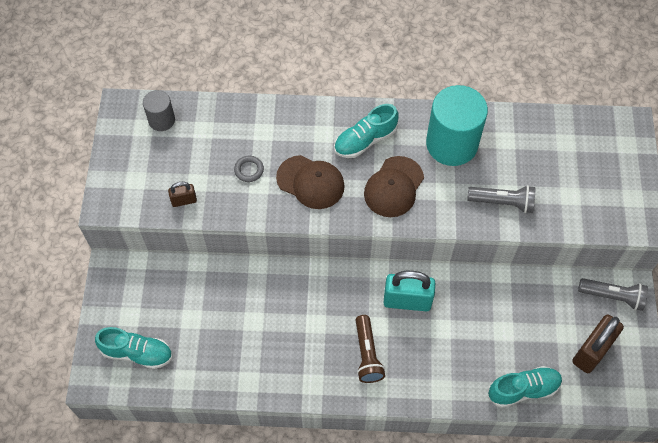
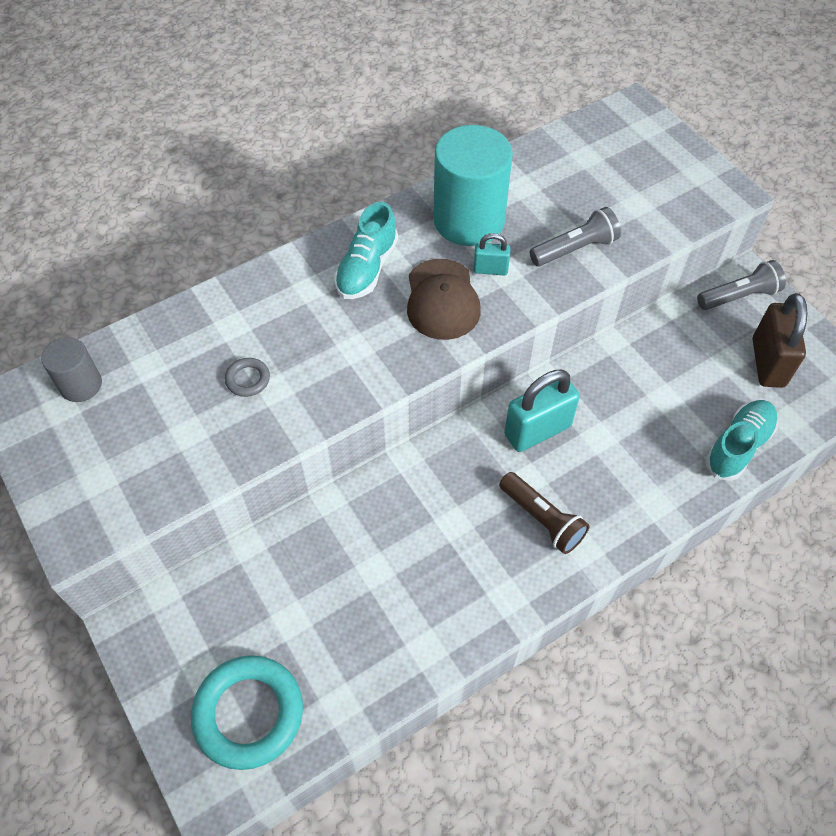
camera: 35 degrees left, 5 degrees down
turquoise shoe [95,327,172,369] -> turquoise ring [191,655,303,770]
brown padlock [168,182,197,207] -> none
brown cap [276,155,345,209] -> none
none -> turquoise padlock [473,233,511,275]

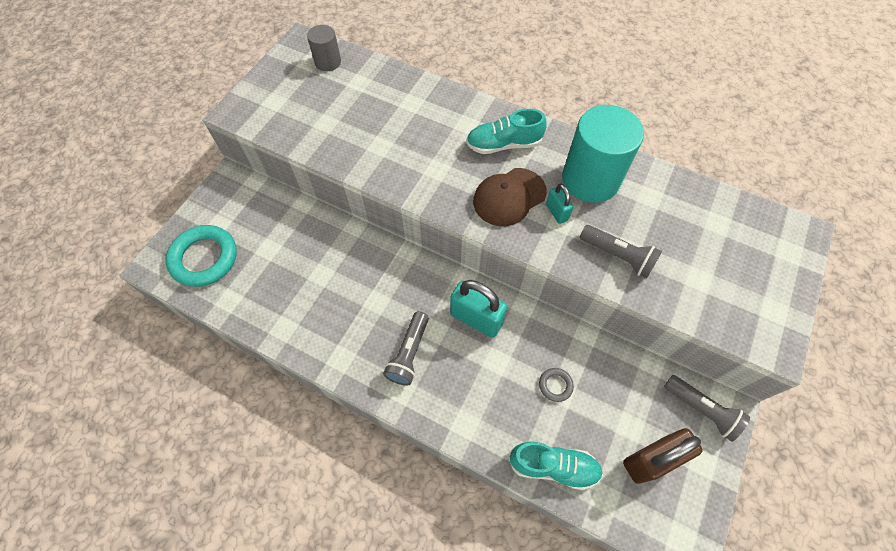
camera: 60 degrees right, 5 degrees up
grey ring [225,358,270,397] -> grey ring moved to [539,368,574,402]
brown flashlight [499,472,589,554] -> grey flashlight [383,311,429,386]

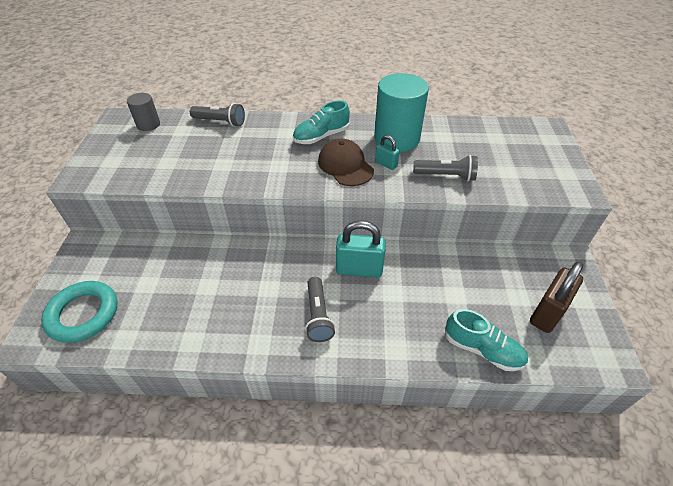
camera: 25 degrees left, 15 degrees down
brown cap [473,168,547,226] -> brown cap turned 120 degrees clockwise [318,139,374,186]
turquoise shoe [508,442,603,490] -> turquoise shoe turned 45 degrees clockwise [445,309,528,371]
grey ring [539,368,574,402] -> none
grey flashlight [664,375,750,442] -> grey flashlight moved to [190,103,245,127]

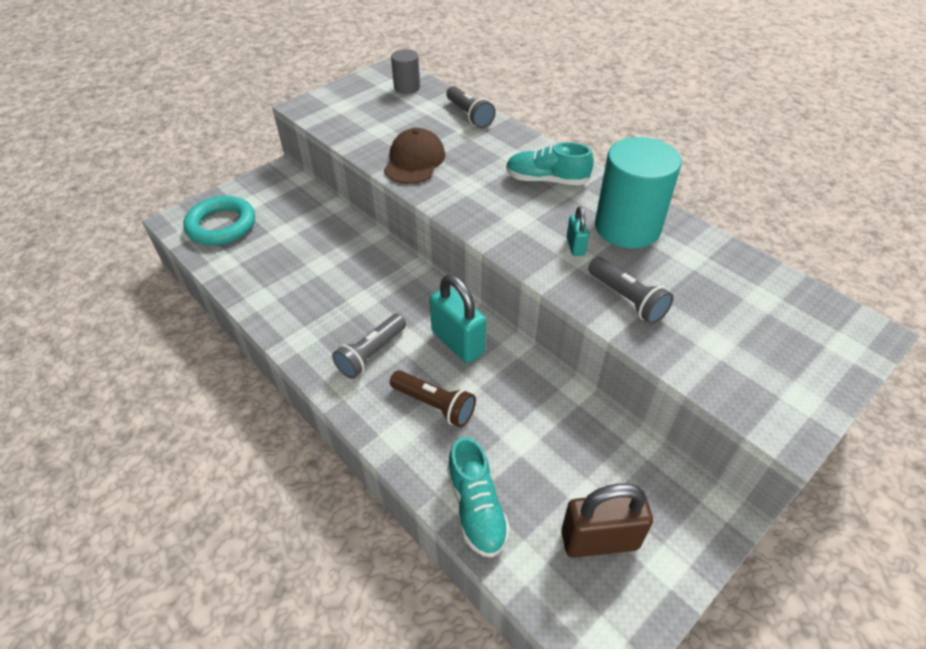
camera: 45 degrees right, 0 degrees up
brown cap [318,139,374,186] -> brown cap moved to [384,128,445,184]
none -> brown flashlight [390,370,476,427]

